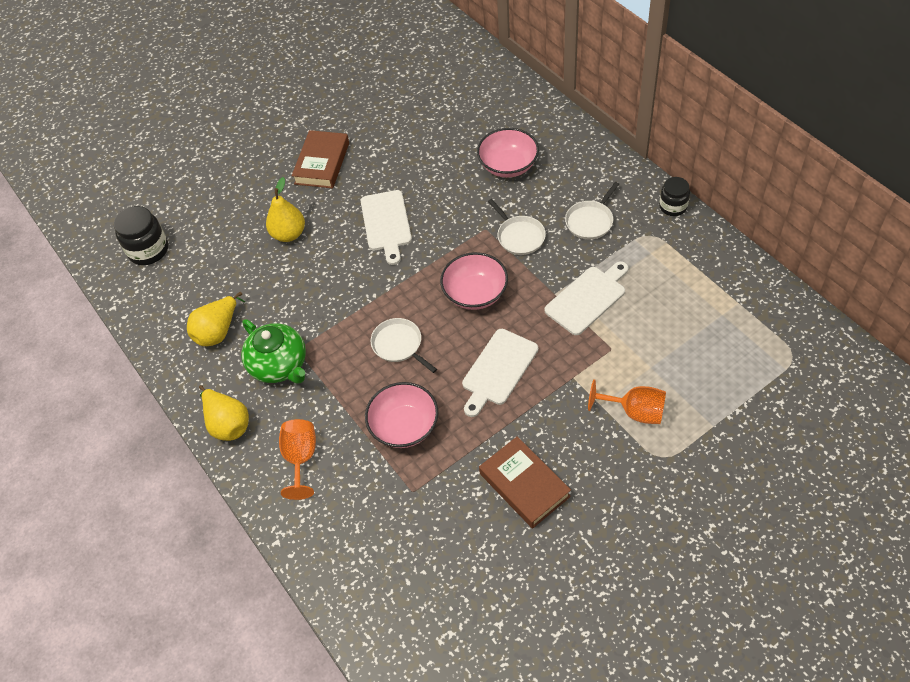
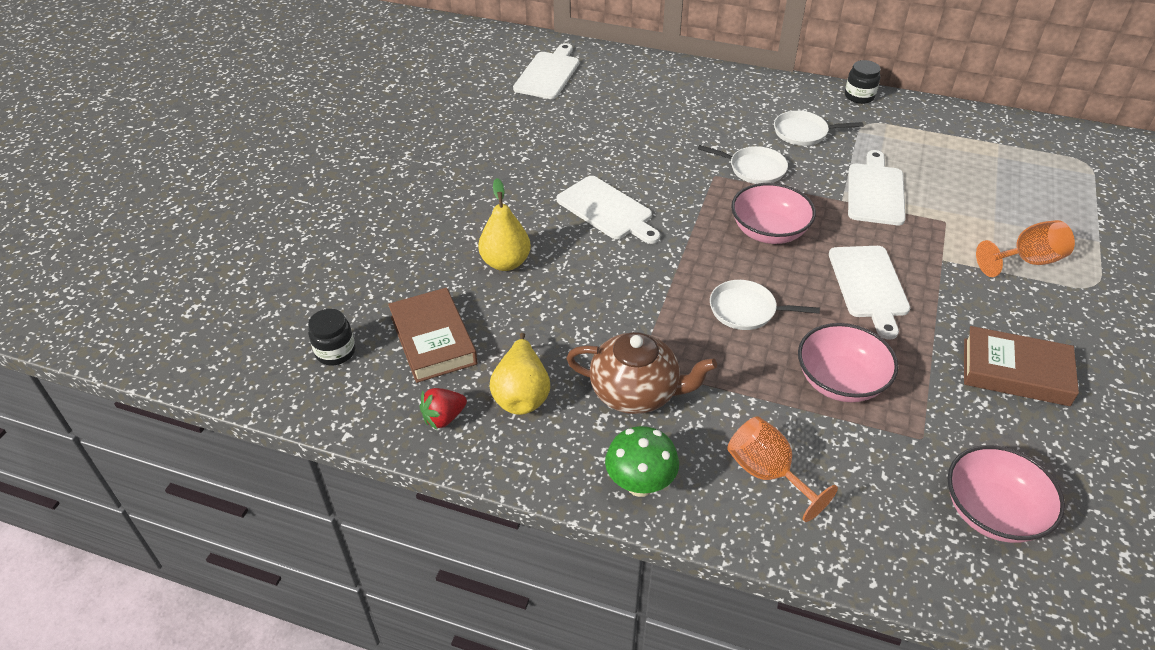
camera: 40 degrees left, 10 degrees down
black jar [114,206,168,265] -> black jar [308,309,355,366], size x0.65
yellow pear [199,385,249,441] -> green mushroom [605,426,679,497]
green teapot [241,319,306,383] -> brown teapot [566,332,717,414]
brown book [292,130,349,188] -> brown book moved to [388,288,477,383]
pink bowl [477,128,539,178] -> pink bowl moved to [948,445,1065,543]
white pan [565,182,619,239] -> white pan turned 90 degrees clockwise [774,111,864,146]
none -> red strawberry [420,388,467,430]
none -> white cutting board [513,43,579,99]

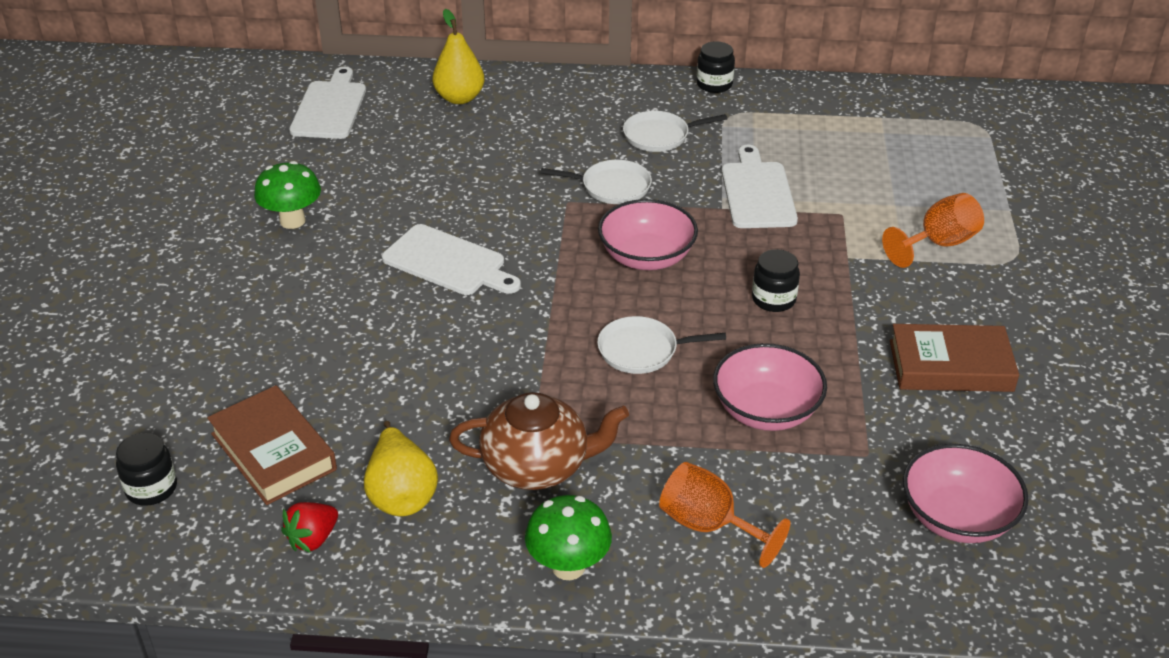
camera: 15 degrees left, 5 degrees down
yellow pear [478,178,531,271] -> yellow pear moved to [432,9,484,104]
white cutting board [829,246,910,340] -> black jar [752,249,800,312]
none -> green mushroom [254,161,321,229]

